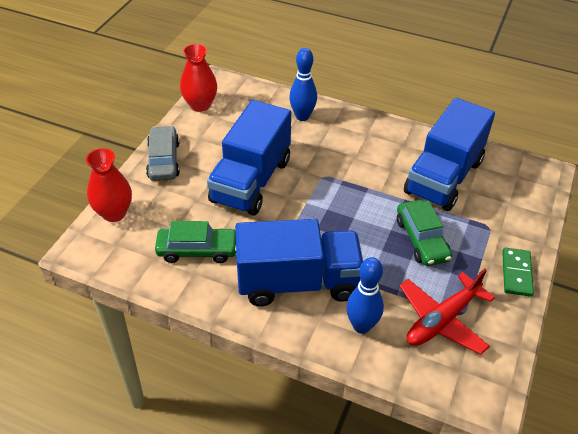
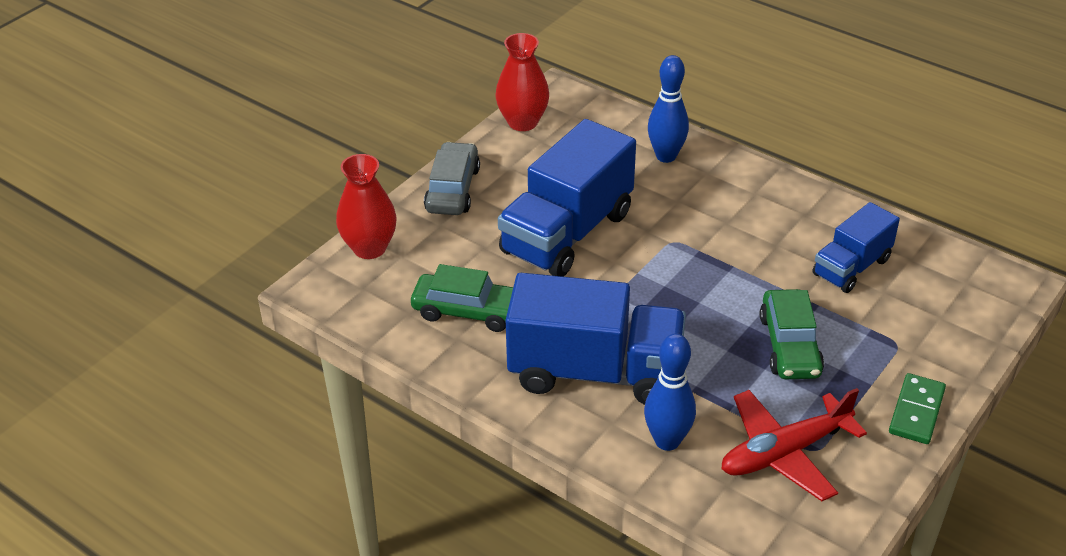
camera: 15 degrees right, 5 degrees down
blue truck [404,98,495,211] -> blue truck [813,202,900,293], size x0.57

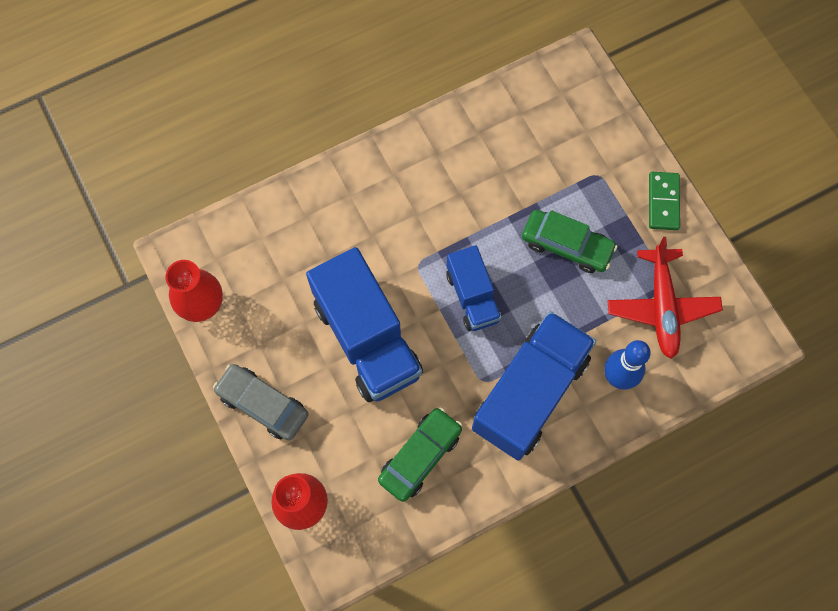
camera: 65 degrees left, 30 degrees up
blue bowling pin [648,55,689,163] -> none
blue truck [813,202,900,293] -> blue truck moved to [446,245,502,331]
green domino [889,373,946,444] -> green domino turned 45 degrees clockwise [649,172,680,230]

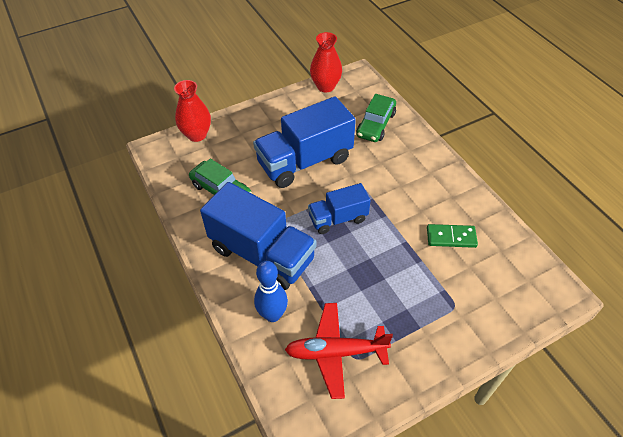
camera: 90 degrees right, 20 degrees down
grey car [213,364,308,441] -> none
green car [522,210,618,273] -> green car moved to [357,94,396,142]
green domino [649,172,680,230] -> green domino moved to [427,224,478,248]

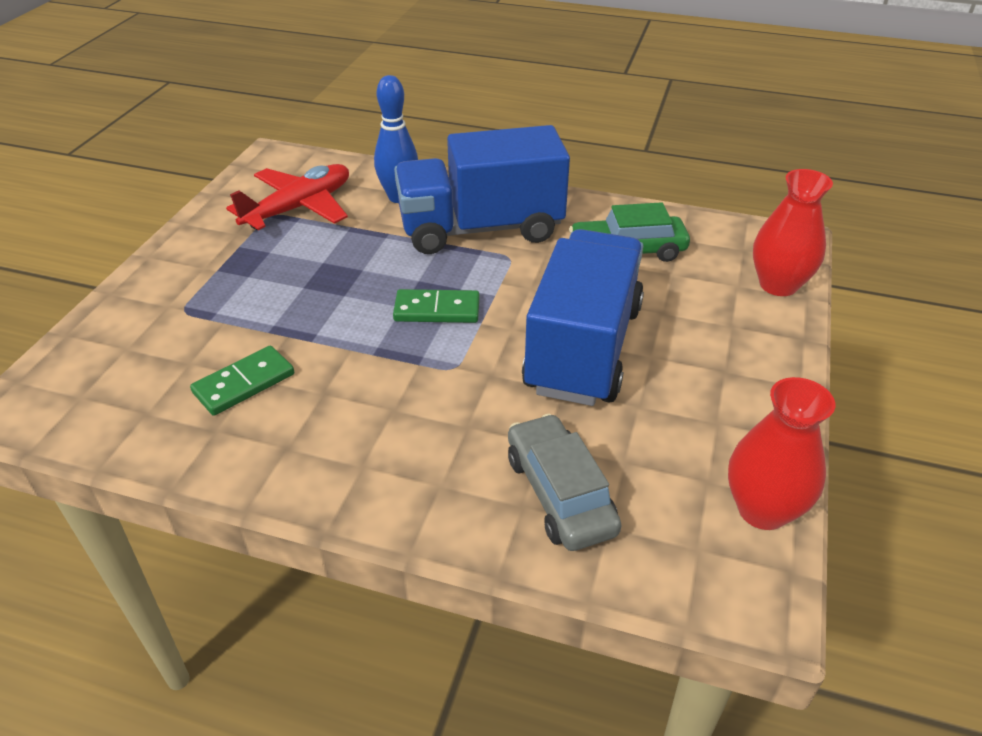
camera: 135 degrees right, 10 degrees down
blue truck [308,183,371,234] -> green domino [393,289,480,323]
green car [357,94,396,142] -> grey car [508,414,622,551]

